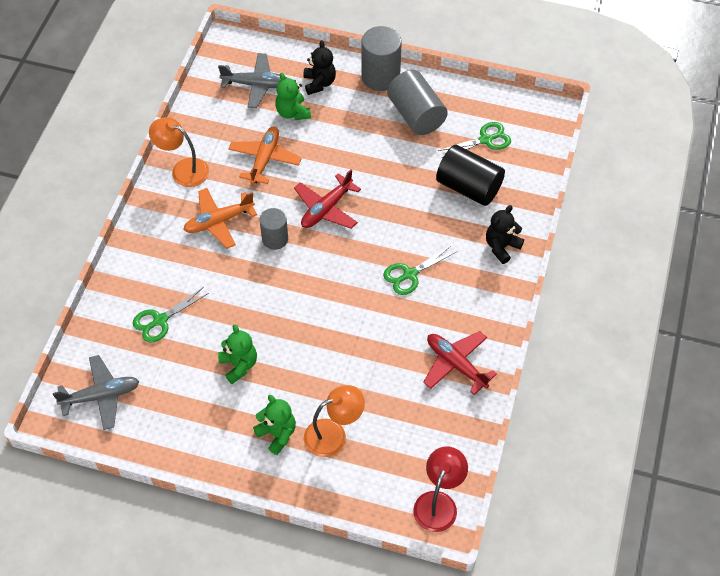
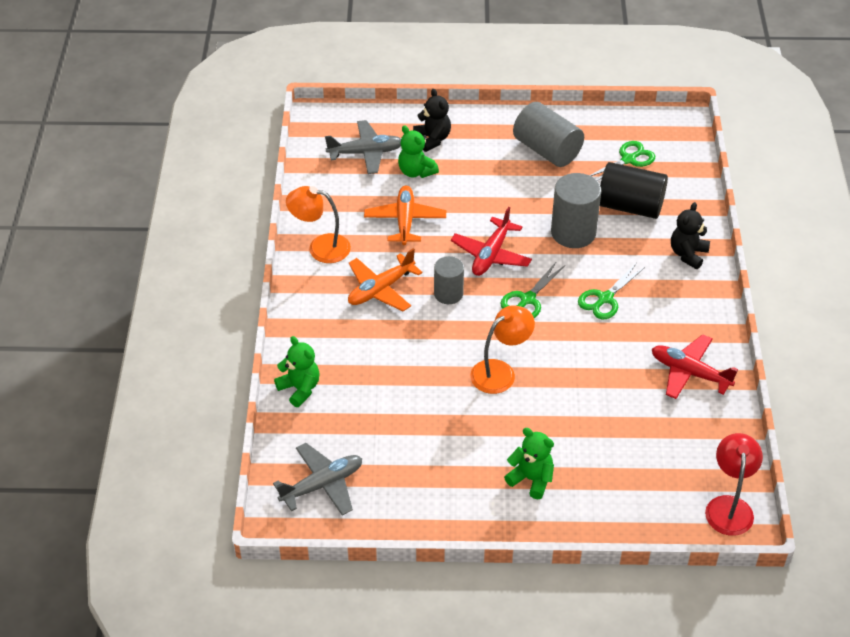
camera: 15 degrees left, 10 degrees down
green scissors [133,287,209,343] -> green scissors moved to [500,261,564,318]
green teddy bear [218,324,257,384] -> green teddy bear moved to [274,336,320,407]
orange lamp [304,385,365,457] -> orange lamp moved to [470,305,535,394]
grey cylinder [362,26,402,91] -> grey cylinder moved to [551,173,602,248]

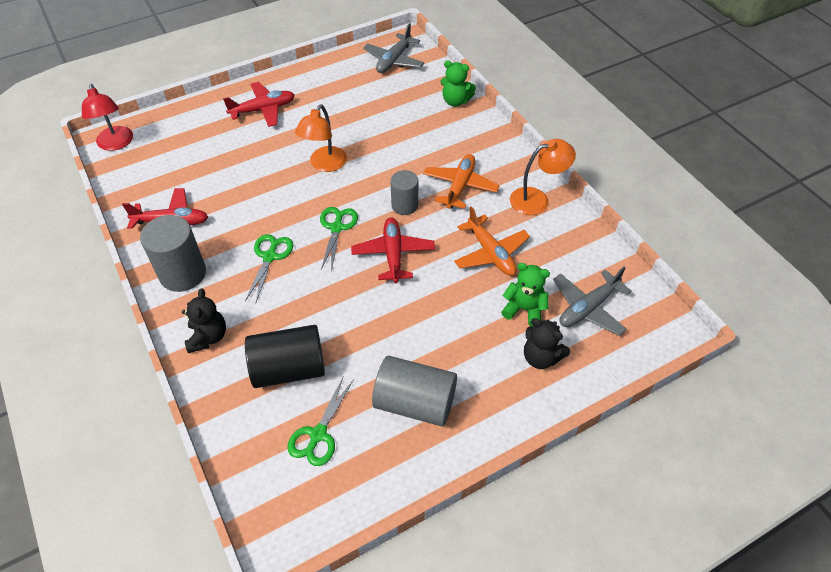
camera: 150 degrees right, 5 degrees up
green teddy bear [504,428,554,500] -> red plane [223,82,295,127]
grey cylinder [551,173,602,248] -> grey cylinder moved to [140,215,206,292]

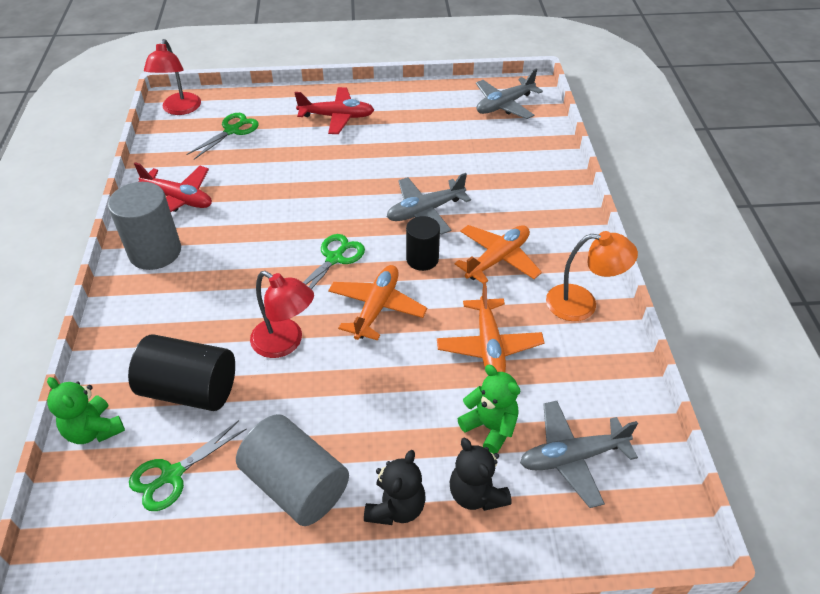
camera: 25 degrees right, 5 degrees down
black teddy bear [182,288,226,353] -> black teddy bear moved to [364,450,426,525]
green scissors [245,234,294,302] -> green scissors moved to [186,113,259,159]
orange lamp [295,104,347,172] -> none
red plane [351,217,435,283] -> orange plane [328,265,427,341]
grey cylinder [390,170,418,215] -> black cylinder [406,216,440,271]
green teddy bear [441,60,476,106] -> green teddy bear moved to [47,377,125,444]
none -> red lamp [250,271,314,358]
none -> grey plane [387,173,471,235]

